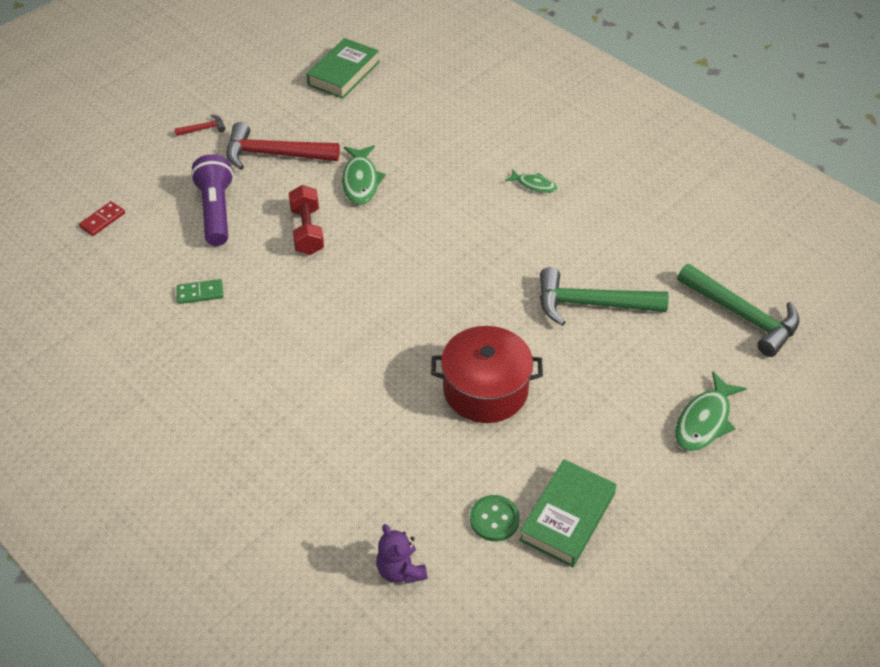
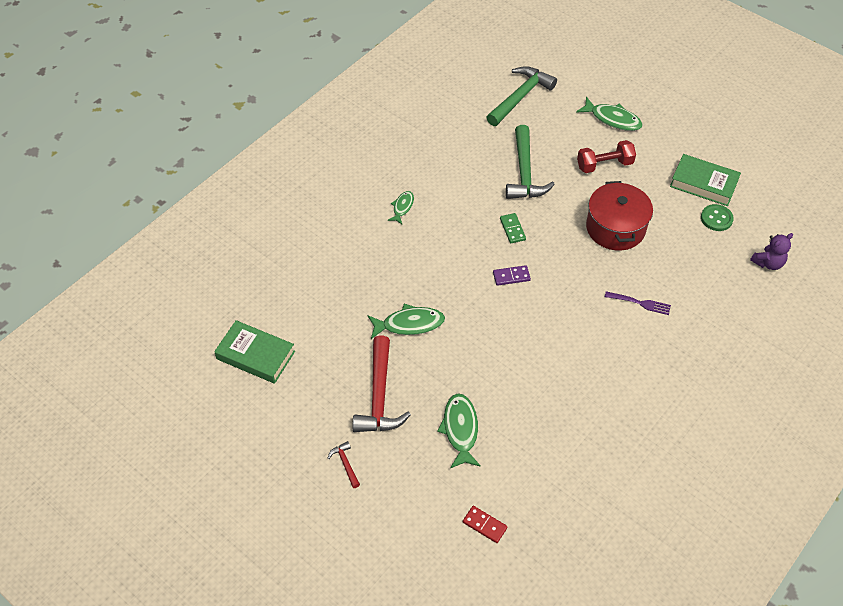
camera: 95 degrees left, 5 degrees up
green domino [177,279,224,304] -> green domino moved to [500,213,526,243]
purple flashlight [191,154,234,246] -> green fish [437,393,481,468]
red dumbbell [289,185,324,255] -> red dumbbell moved to [577,140,636,173]
none -> purple domino [493,265,531,286]
none -> purple fork [605,291,671,315]

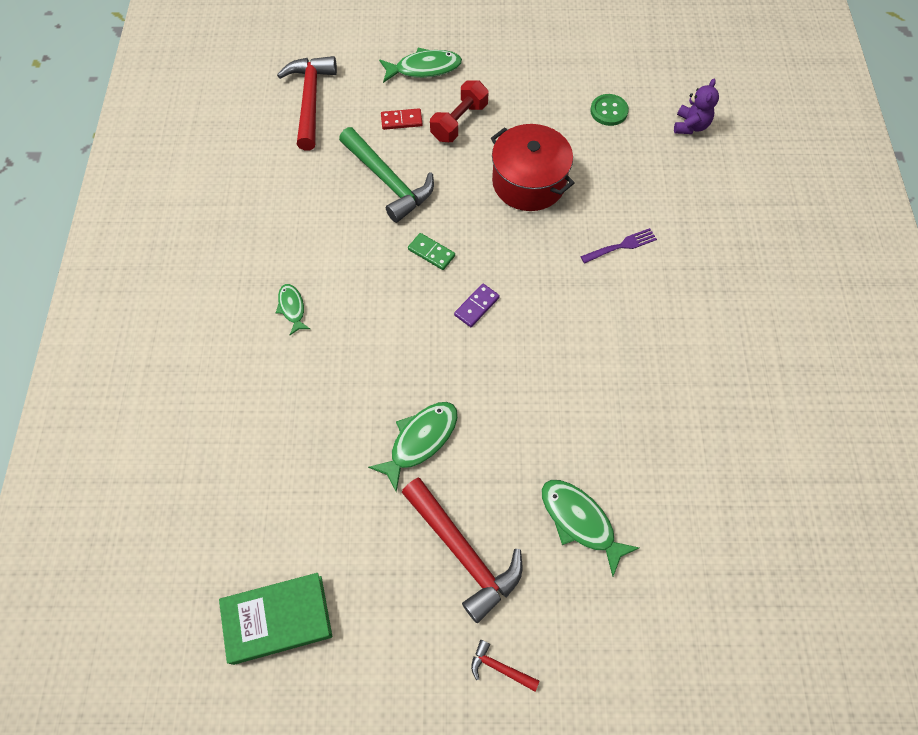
camera: 40 degrees left, 10 degrees up
red domino [463,506,507,543] -> red domino moved to [381,108,423,130]
green hammer [486,66,557,126] -> red hammer [277,56,337,151]
green book [670,154,741,206] -> none

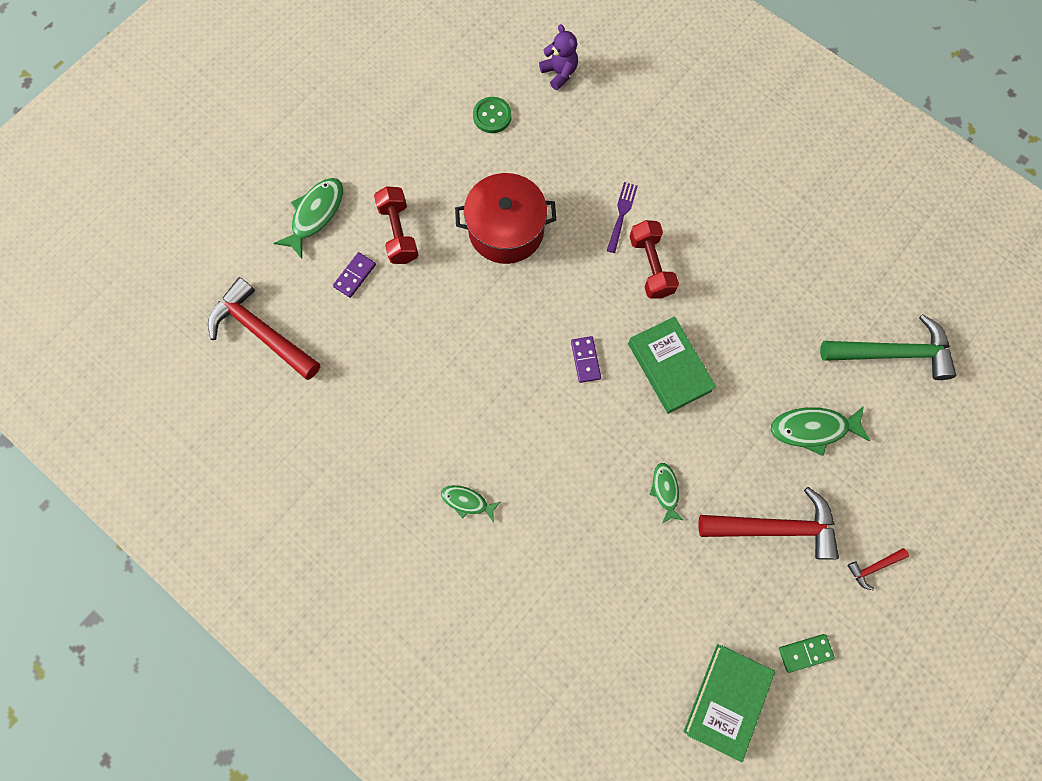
camera: 50 degrees left, 10 degrees up
green hammer [339,127,434,223] -> green hammer moved to [820,314,956,380]
green fish [368,402,458,492] -> green fish [649,463,684,523], size x0.60
red domino [381,108,423,130] -> purple domino [333,252,376,298]
green domino [408,233,455,270] -> green domino moved to [779,634,835,673]
none -> green book [628,316,716,414]
none -> red dumbbell [629,220,679,299]

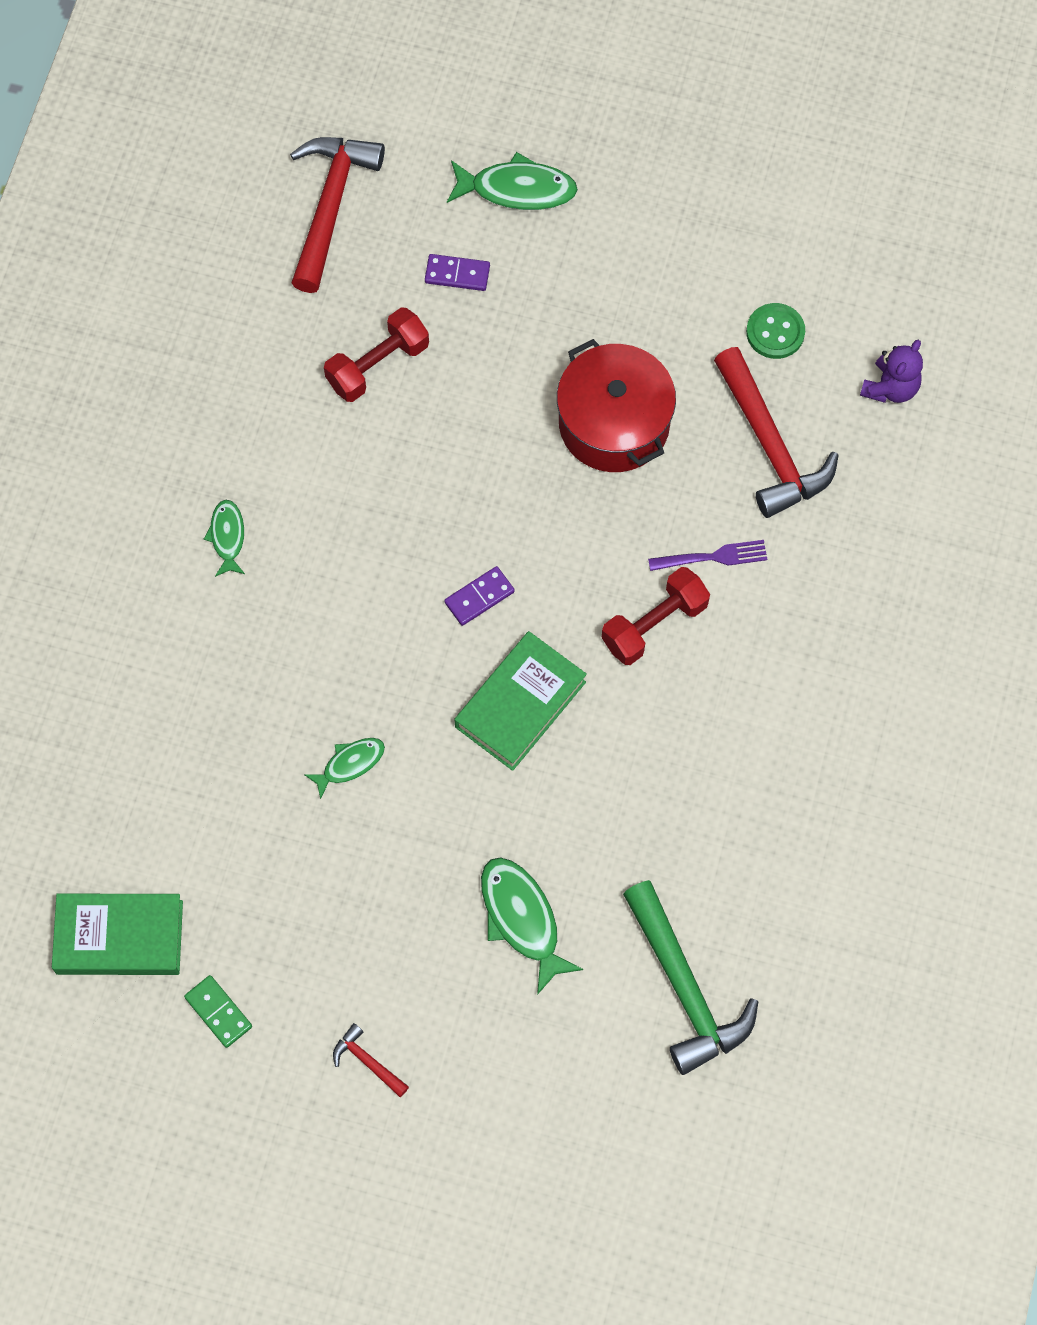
camera: 65 degrees right, 5 degrees down
red dumbbell [374,186,419,264] -> red dumbbell moved to [324,307,429,402]
red hammer [698,487,839,560] -> red hammer moved to [714,347,839,518]

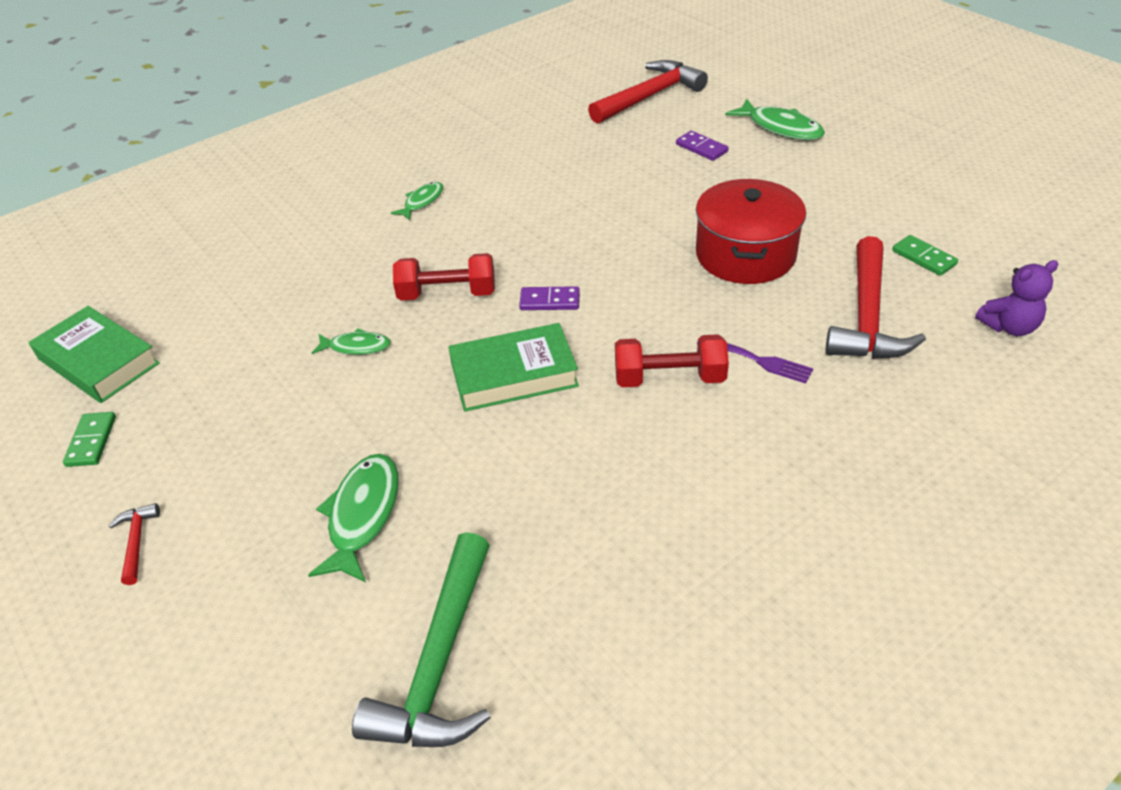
camera: 40 degrees right, 25 degrees down
red dumbbell [324,307,429,402] -> red dumbbell moved to [393,253,495,301]
green button [746,303,805,359] -> green domino [892,235,958,276]

